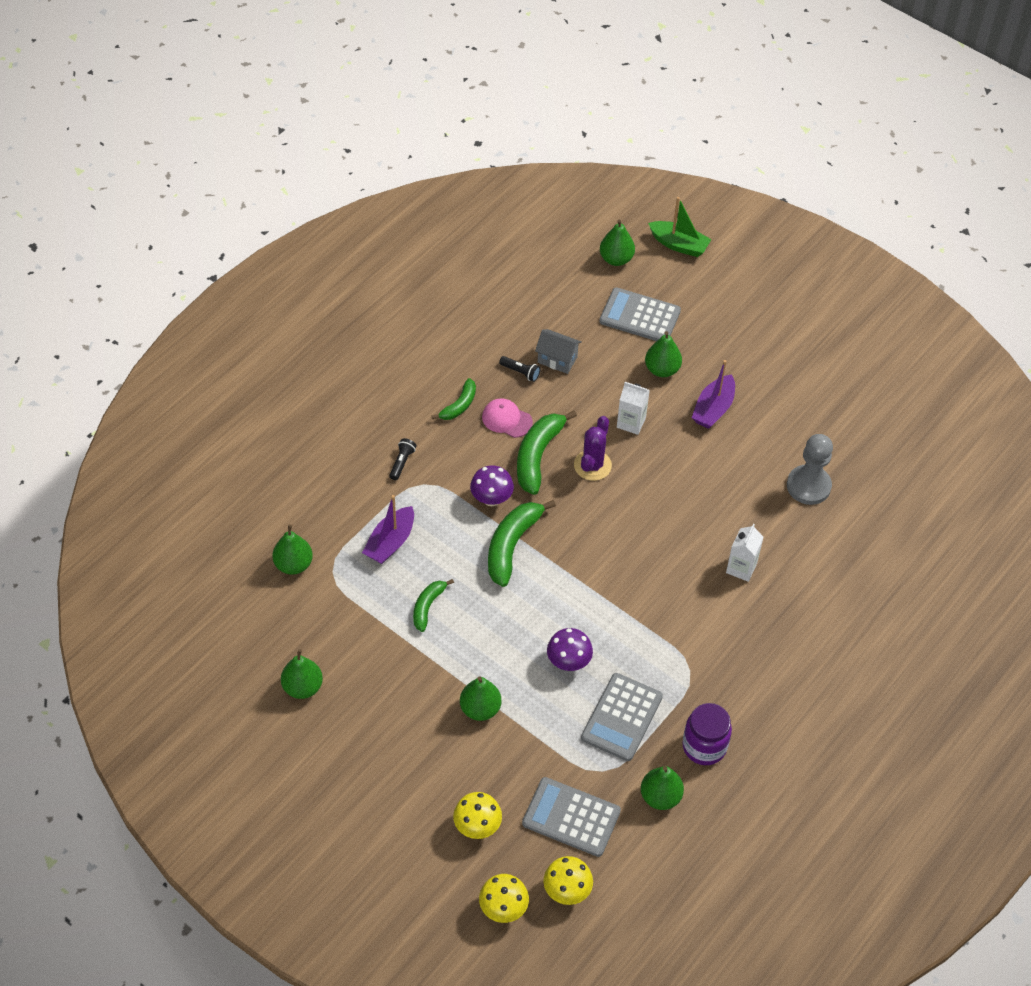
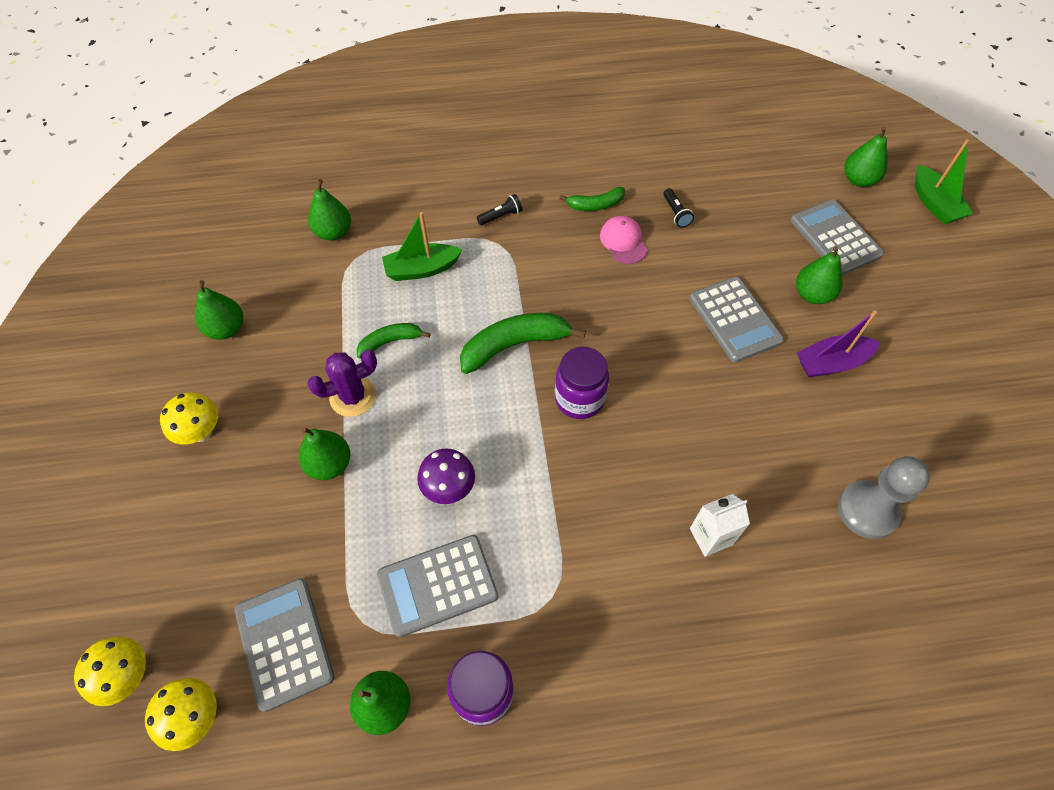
camera: 45 degrees right, 5 degrees up
purple boat [362,495,414,564] -> green boat [382,212,462,281]
yellow mushroom [453,792,502,839] -> yellow mushroom moved to [160,393,218,445]
purple mushroom [470,466,514,506] -> none
green banana [517,410,577,495] -> none
grey house [535,329,582,374] -> none
purple cactus [574,416,612,481] -> purple cactus moved to [307,350,377,417]
white carton [617,382,650,435] -> grey calculator [689,276,784,363]
none -> purple jar [555,347,609,419]

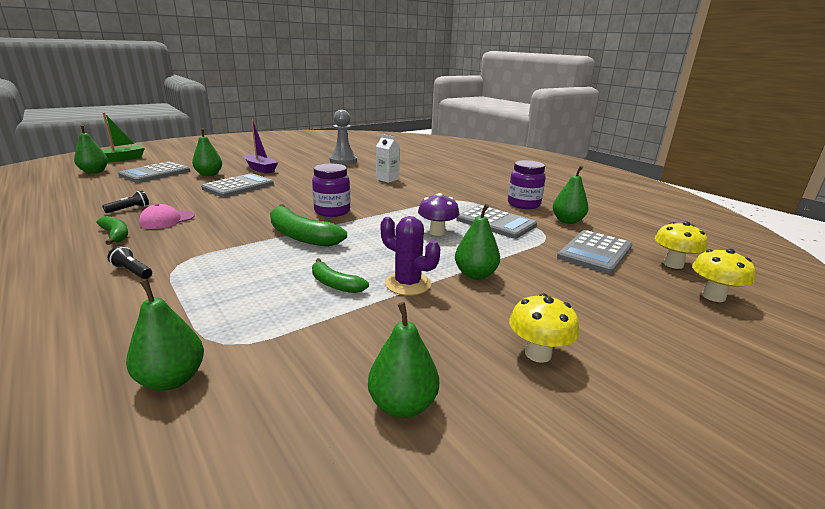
camera: 120 degrees left, 35 degrees down
green boat [382,212,462,281] -> none

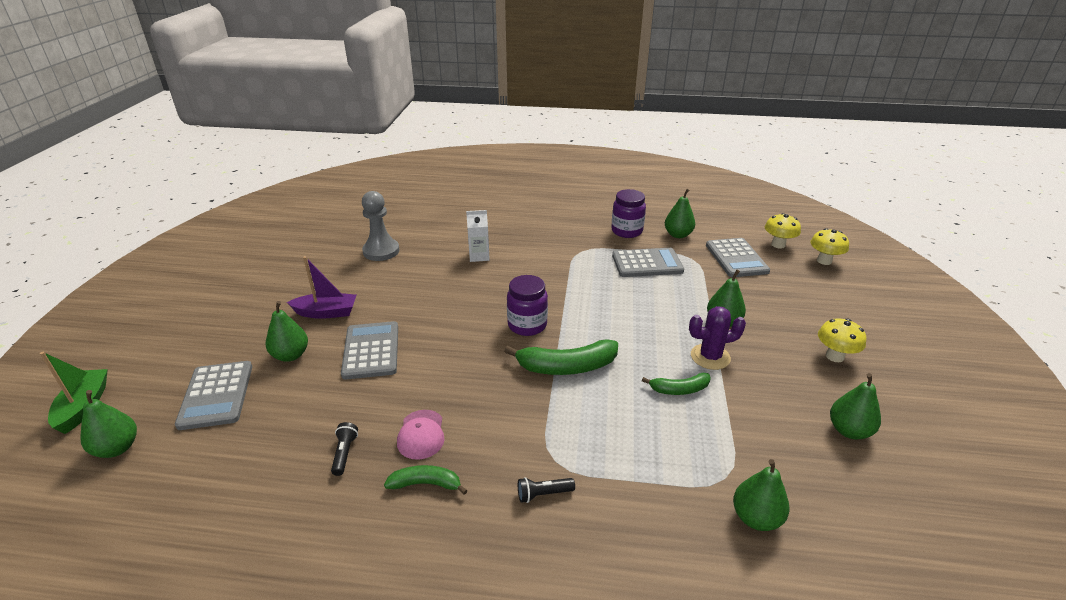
camera: 45 degrees left, 10 degrees up
purple mushroom [418,193,459,236] -> none

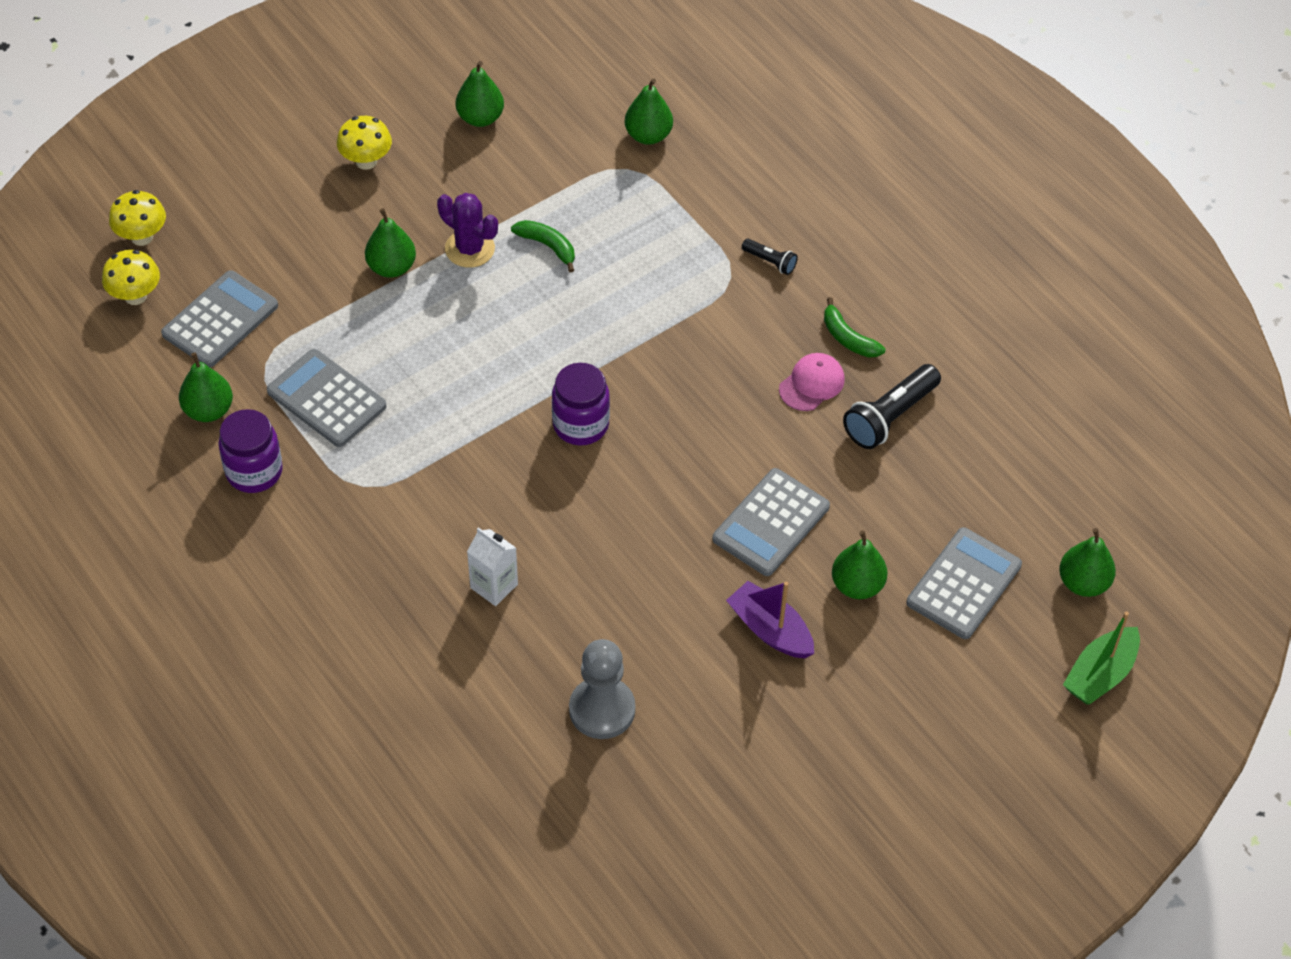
camera: 135 degrees left, 20 degrees up
black flashlight [331,422,358,476] -> black flashlight [843,364,941,449], size x1.91
green banana [504,339,618,375] -> none

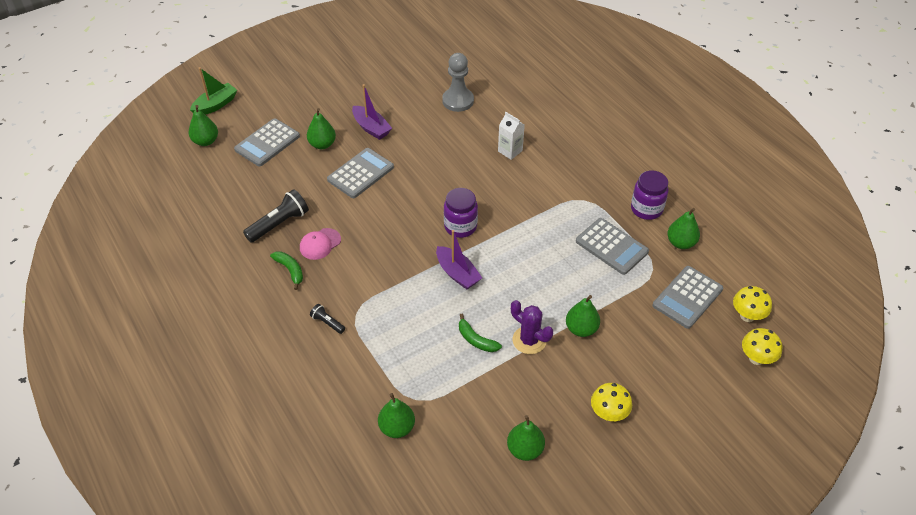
camera: 175 degrees left, 5 degrees down
none -> purple boat [436,230,482,290]

